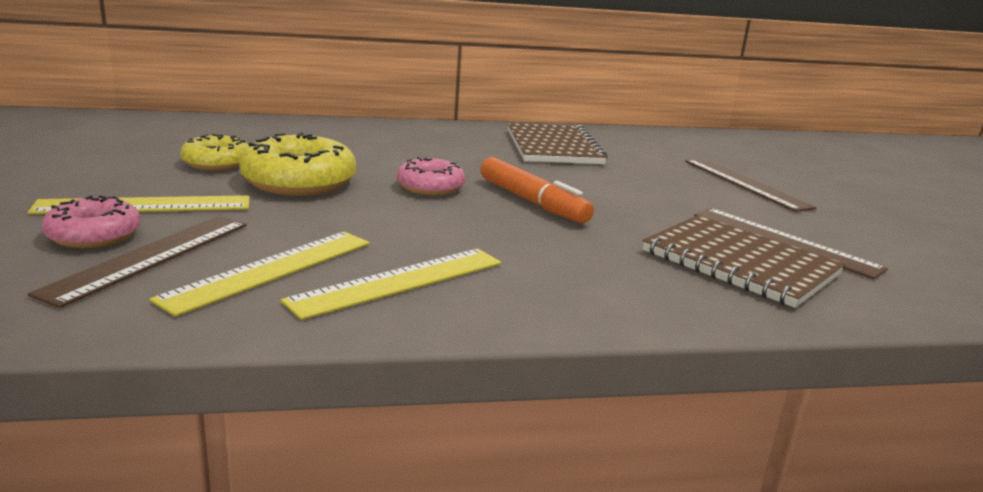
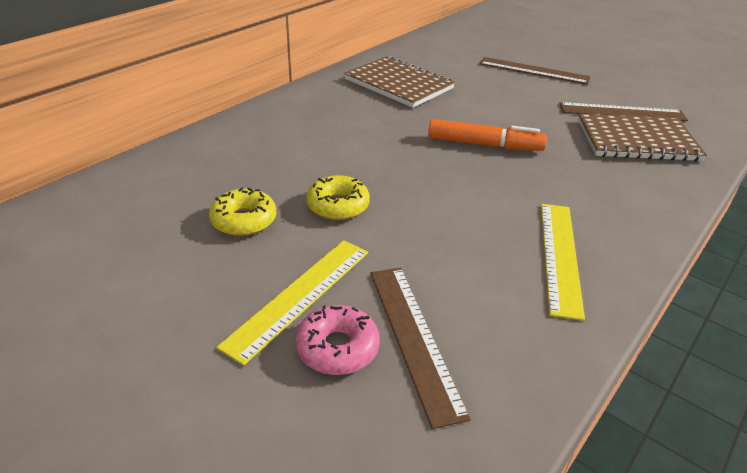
camera: 40 degrees left, 15 degrees up
yellow ruler [149,232,370,317] -> none
yellow donut [239,132,356,196] -> yellow donut [306,175,370,220], size x0.62
pink donut [397,157,465,195] -> none

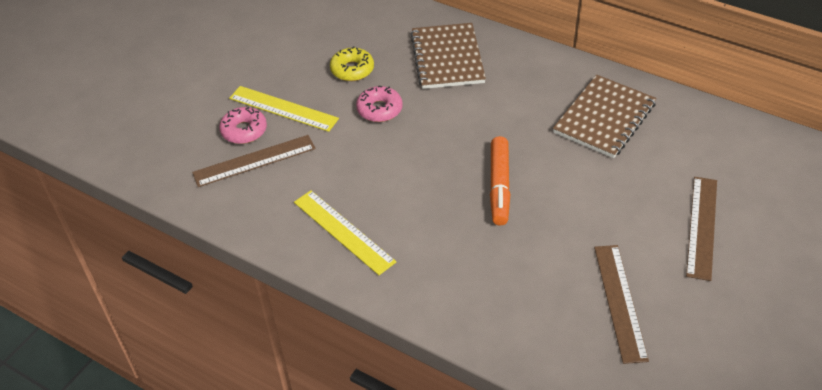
camera: 85 degrees right, 10 degrees up
yellow donut [306,175,370,220] -> pink donut [356,86,403,122]
yellow ruler [541,204,585,321] -> yellow ruler turned 45 degrees clockwise [294,190,396,275]
brown notebook [578,114,707,161] -> brown notebook moved to [410,23,486,89]

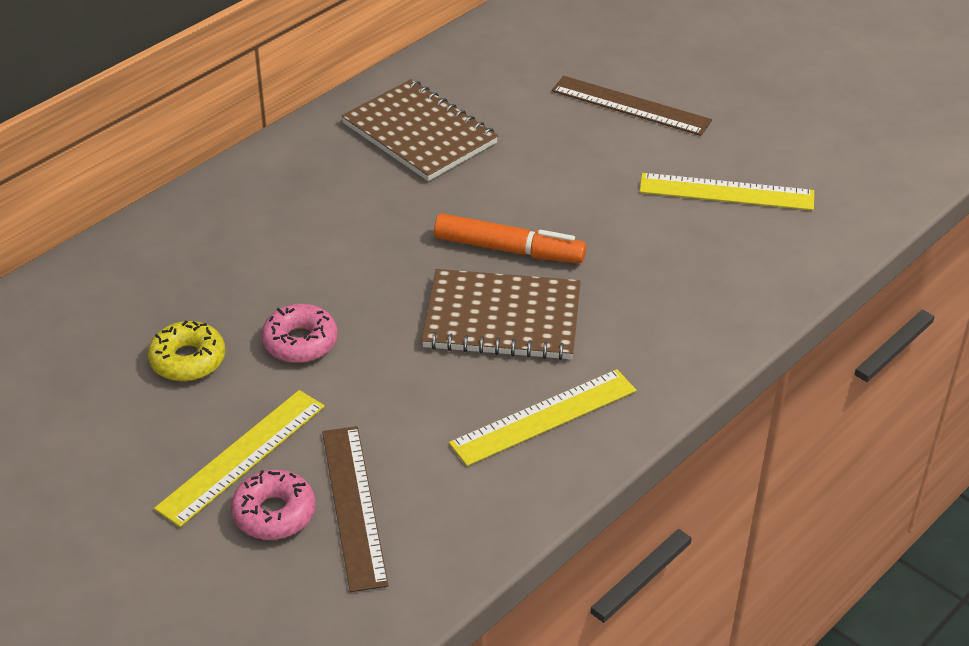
camera: 80 degrees left, 5 degrees down
brown notebook [410,23,486,89] -> brown notebook moved to [421,269,581,360]
brown ruler [594,245,649,364] -> yellow ruler [639,173,814,210]

